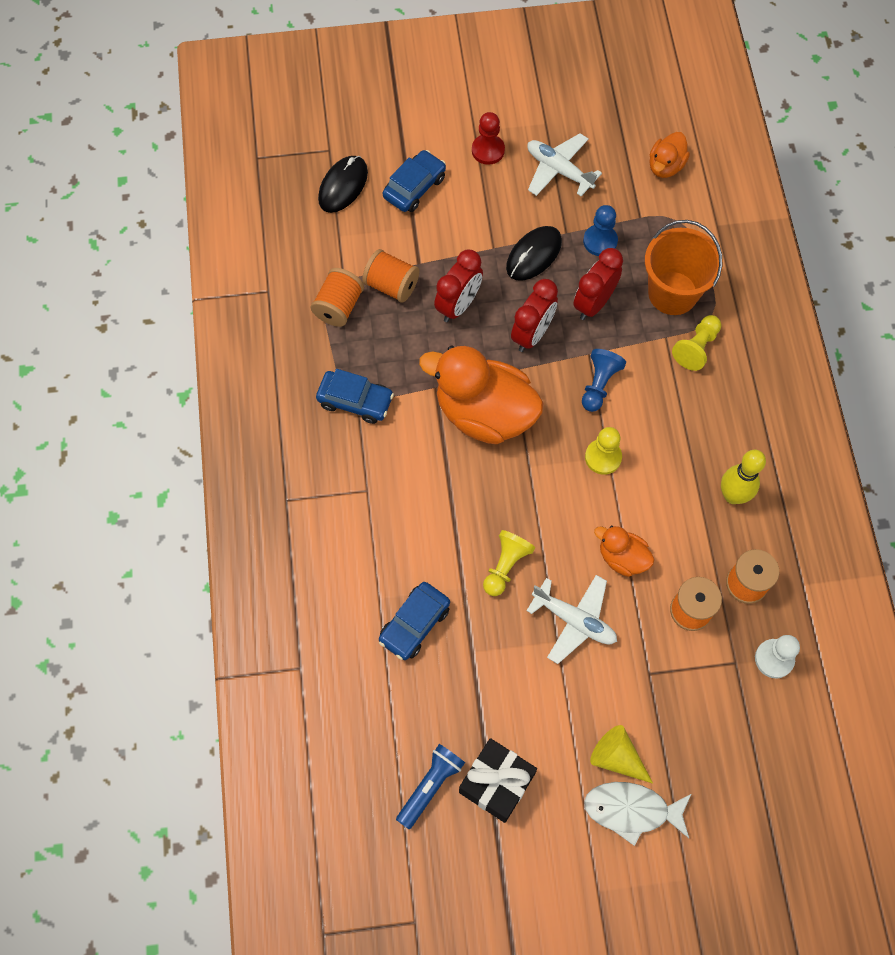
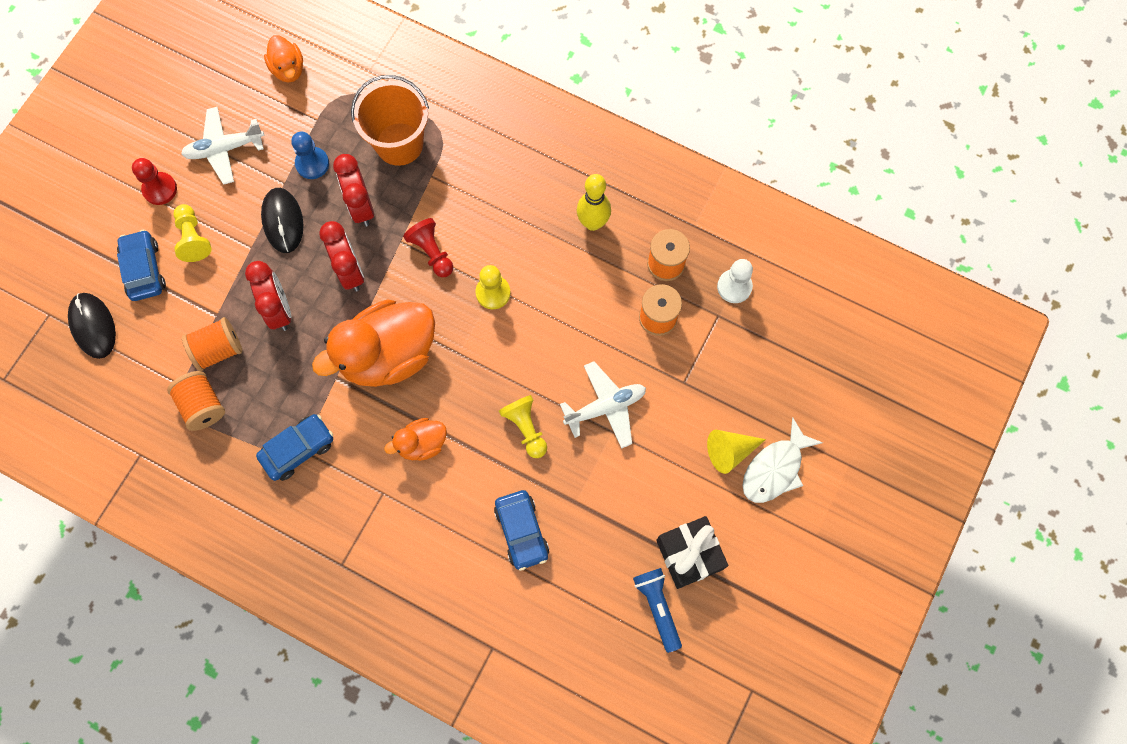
camera: 55 degrees left, 5 degrees up
blue pawn [582,349,626,412] -> red pawn [403,218,453,277]
orange duck [594,526,654,577] -> orange duck moved to [384,418,447,461]
yellow pawn [672,315,721,371] -> yellow pawn moved to [174,204,212,262]

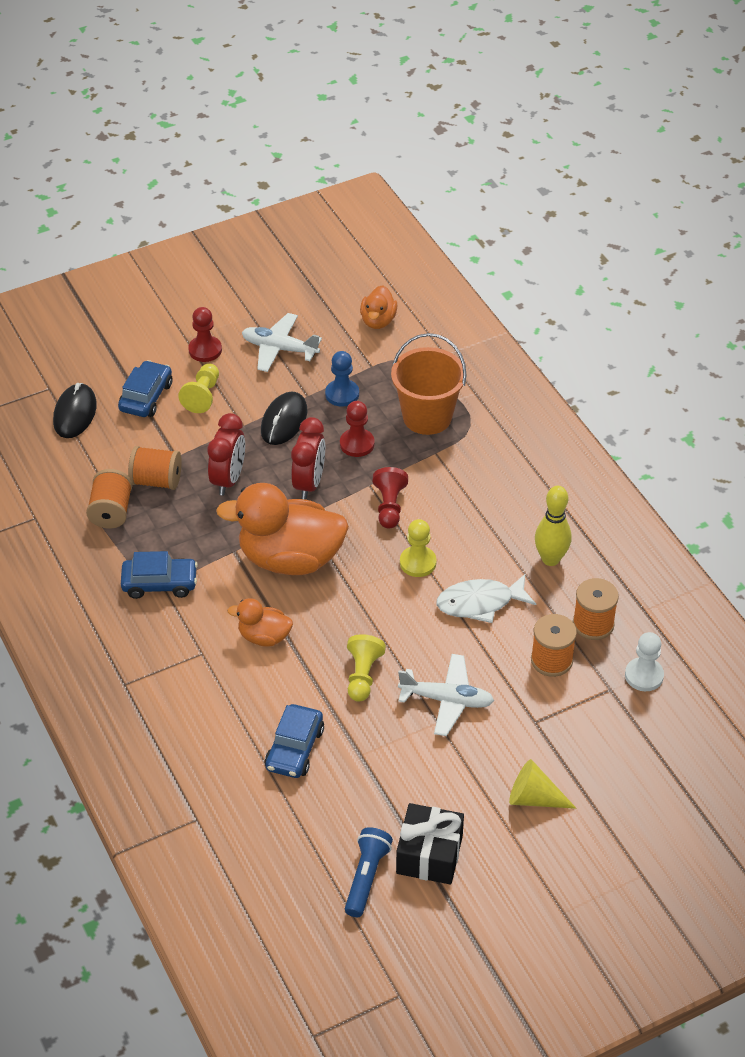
camera: 35 degrees right, 25 degrees down
red clock [333,154,374,226] -> red pawn [340,401,374,457]
white fish [742,417,823,503] -> white fish moved to [437,574,536,623]

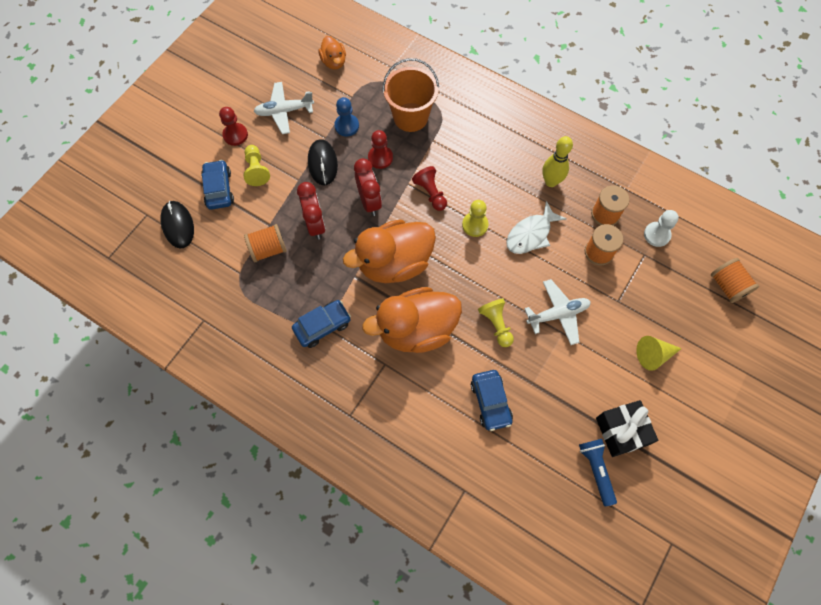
camera: 30 degrees left, 20 degrees up
orange spool [86,469,133,529] -> orange spool moved to [711,258,759,303]
orange duck [227,598,293,647] -> orange duck [362,287,462,353], size x2.03

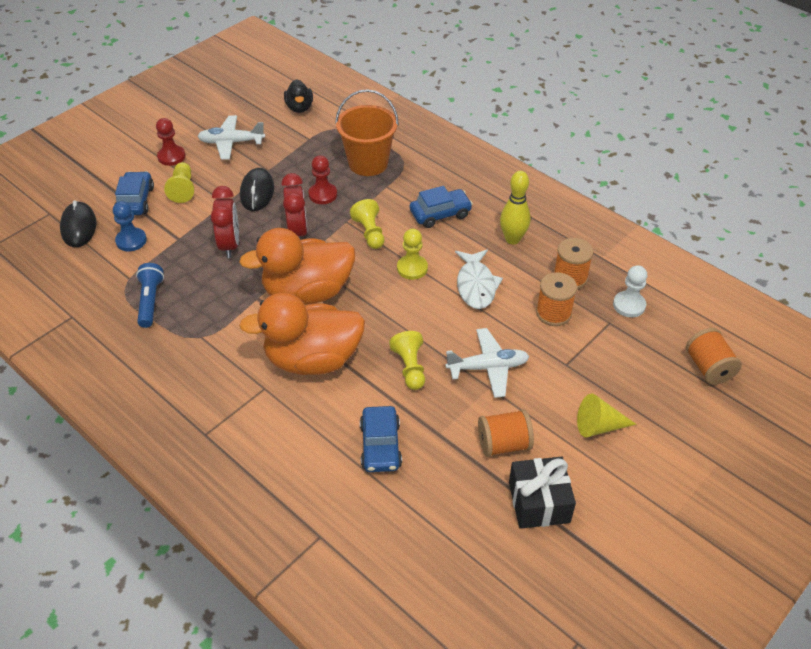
camera: 10 degrees right, 20 degrees down
orange spool [244,224,287,263] -> orange spool moved to [478,409,534,457]
blue car [292,300,351,348] -> blue car moved to [410,186,473,228]
orange duck [318,36,346,70] -> black duck [284,79,313,113]
blue pawn [334,97,359,136] -> blue pawn moved to [113,201,147,251]
red pawn [412,166,447,211] -> yellow pawn [350,199,384,249]
white fish [506,201,567,254] -> white fish turned 60 degrees counterclockwise [455,250,503,309]
blue flashlight [579,439,617,506] -> blue flashlight moved to [136,263,164,328]

